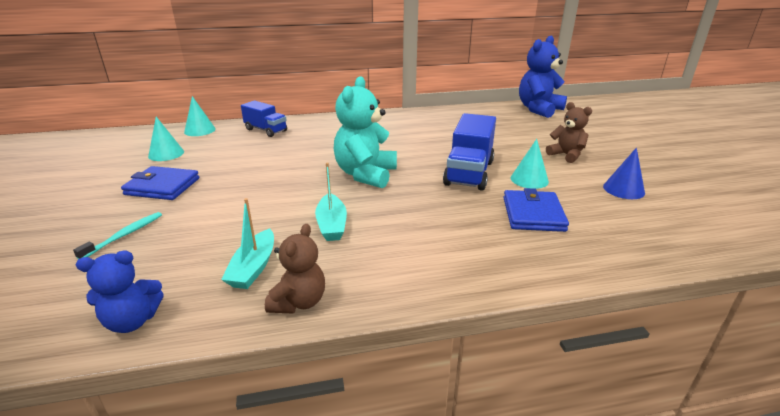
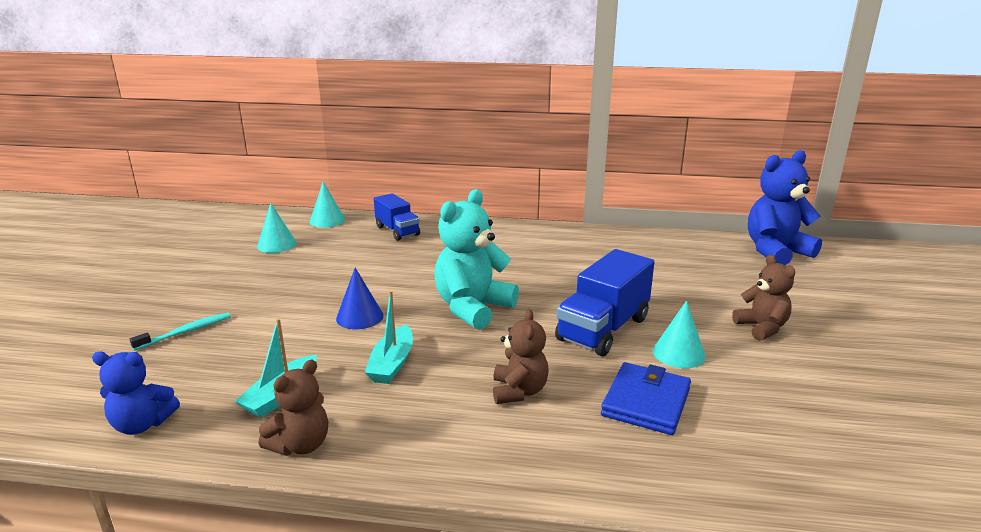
camera: 20 degrees right, 5 degrees down
blue wallet [121,166,199,200] -> none
blue cone [603,147,645,199] -> blue cone moved to [336,268,384,329]
none -> brown teddy bear [493,309,549,404]

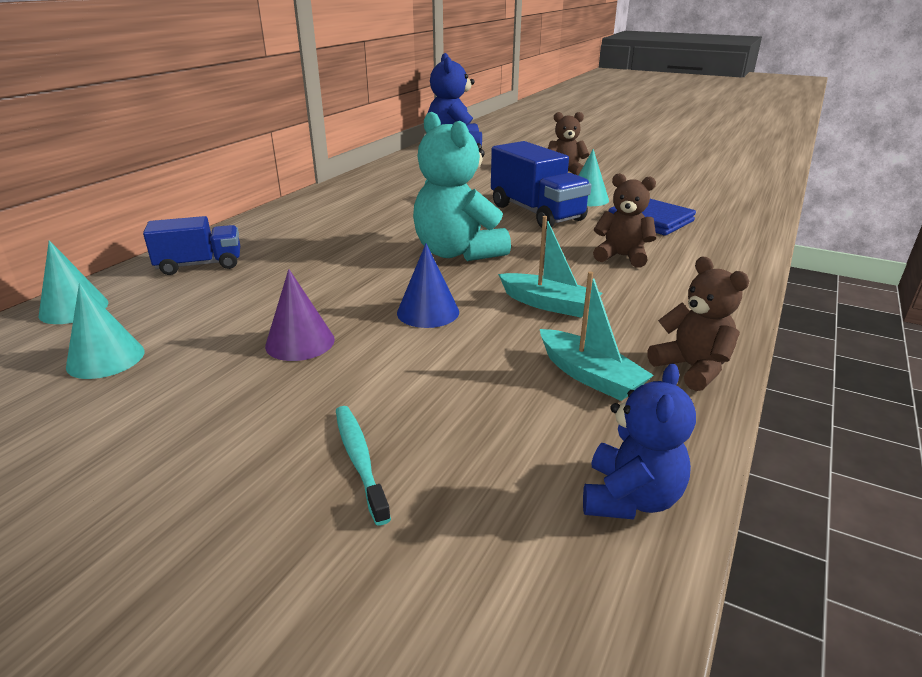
camera: 70 degrees left, 5 degrees up
none -> purple cone [265,269,335,361]

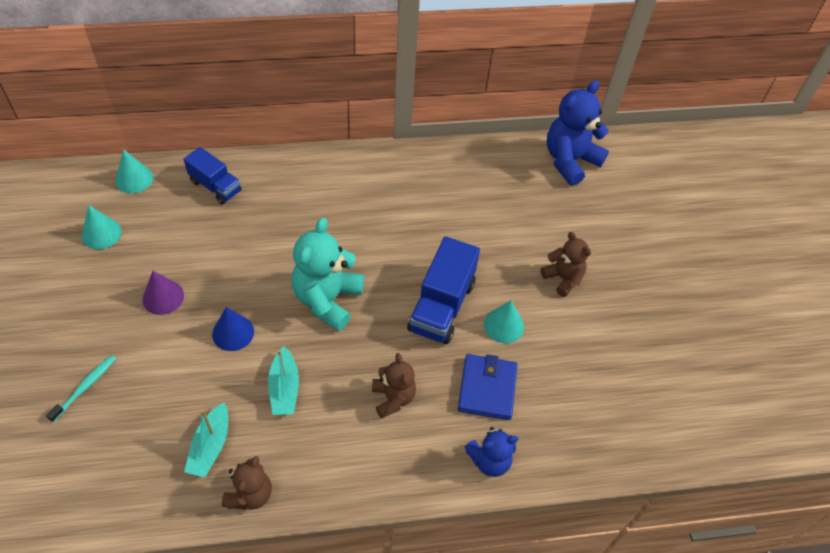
camera: 50 degrees right, 25 degrees up
blue teddy bear [583,363,696,519] -> blue teddy bear moved to [465,427,518,477]

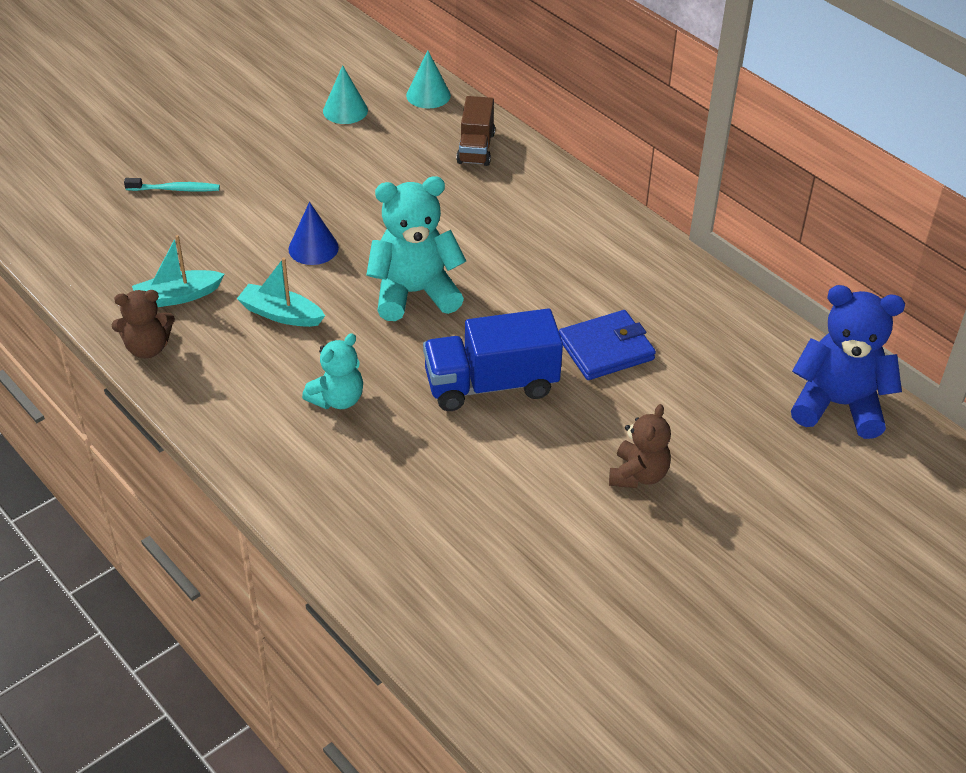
camera: 60 degrees right, 10 degrees down
purple cone [143,271,184,315] -> none
blue truck [184,147,242,205] -> brown truck [456,96,495,166]
turquoise boat [268,346,299,415] -> turquoise boat turned 60 degrees clockwise [237,258,325,327]
brown teddy bear [372,353,416,419] -> turquoise teddy bear [302,333,363,409]
blue wallet [458,354,518,420] -> blue wallet moved to [559,310,656,380]
blue teddy bear [465,427,518,477] -> none
turquoise cone [484,300,524,343] -> none

